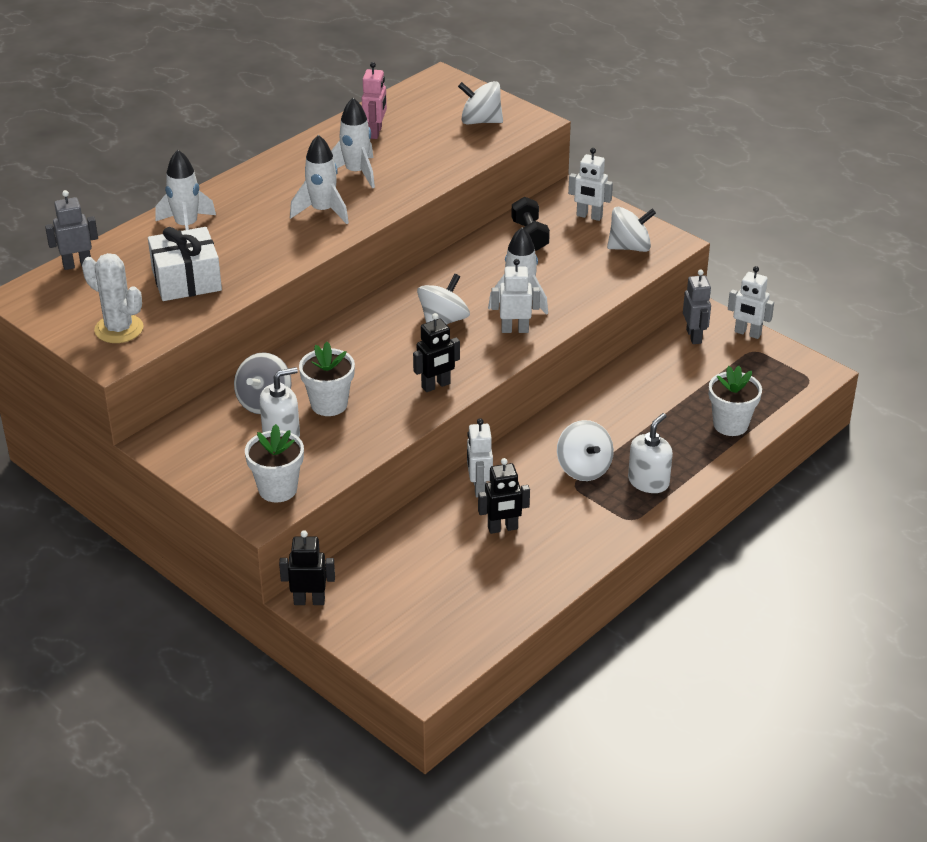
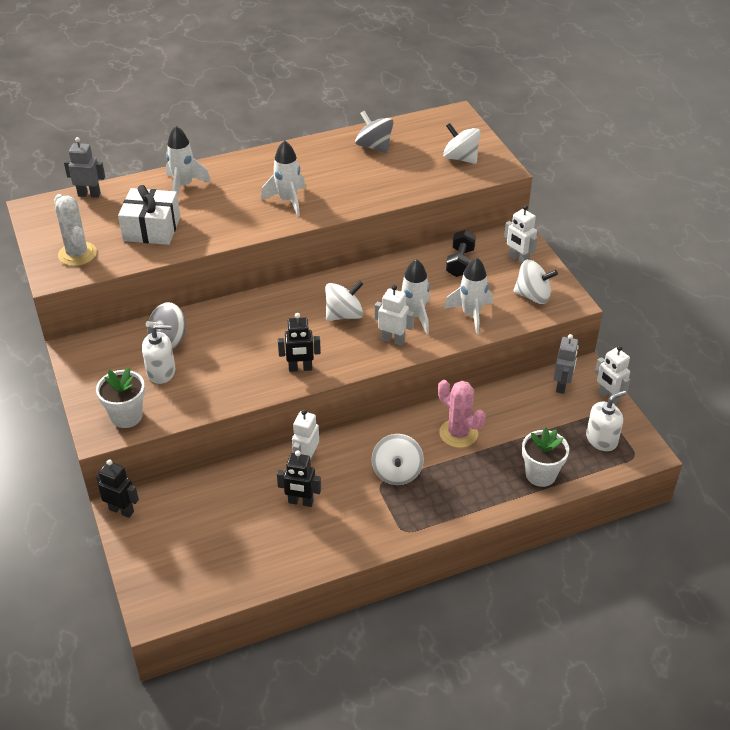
camera: 25 degrees right, 5 degrees up
white flower pot [299,342,355,416] -> none
white rocket [331,98,375,188] -> white rocket moved to [444,257,493,334]
pink robot [362,62,387,139] -> grey spinning top [355,111,394,153]
white soap dispenser [628,413,673,493] -> white soap dispenser moved to [586,390,626,451]
none -> pink cactus [438,380,486,448]

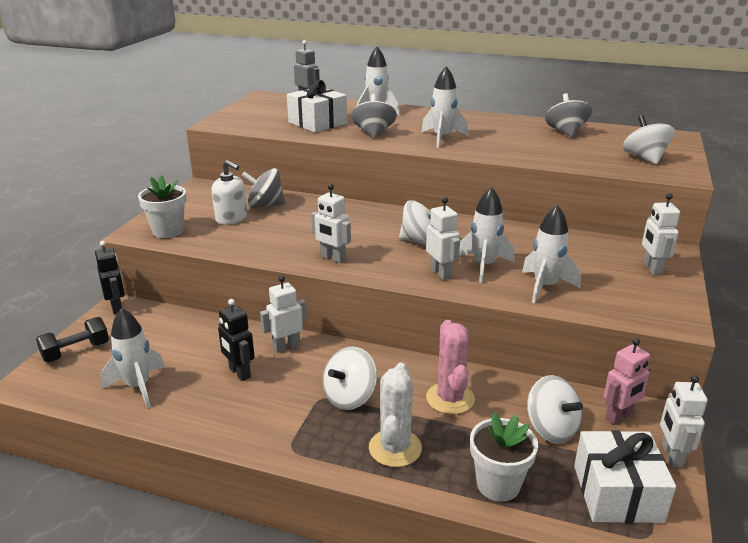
camera: 40 degrees right, 15 degrees down
white cactus [54,194,97,266] -> white cactus moved to [369,363,422,467]
black robot [278,313,321,372] -> white robot [311,184,351,263]
black dumbbell [446,230,476,277] -> black dumbbell moved to [36,317,109,362]
white spinning top [513,260,558,304] -> white spinning top moved to [527,375,583,444]
grey robot [554,334,579,394] -> pink robot [604,338,651,424]
white soap dispenser [586,390,626,451] -> white gift [574,430,676,523]
none -> white rocket [100,308,165,408]
none -> grey spinning top [351,94,397,138]

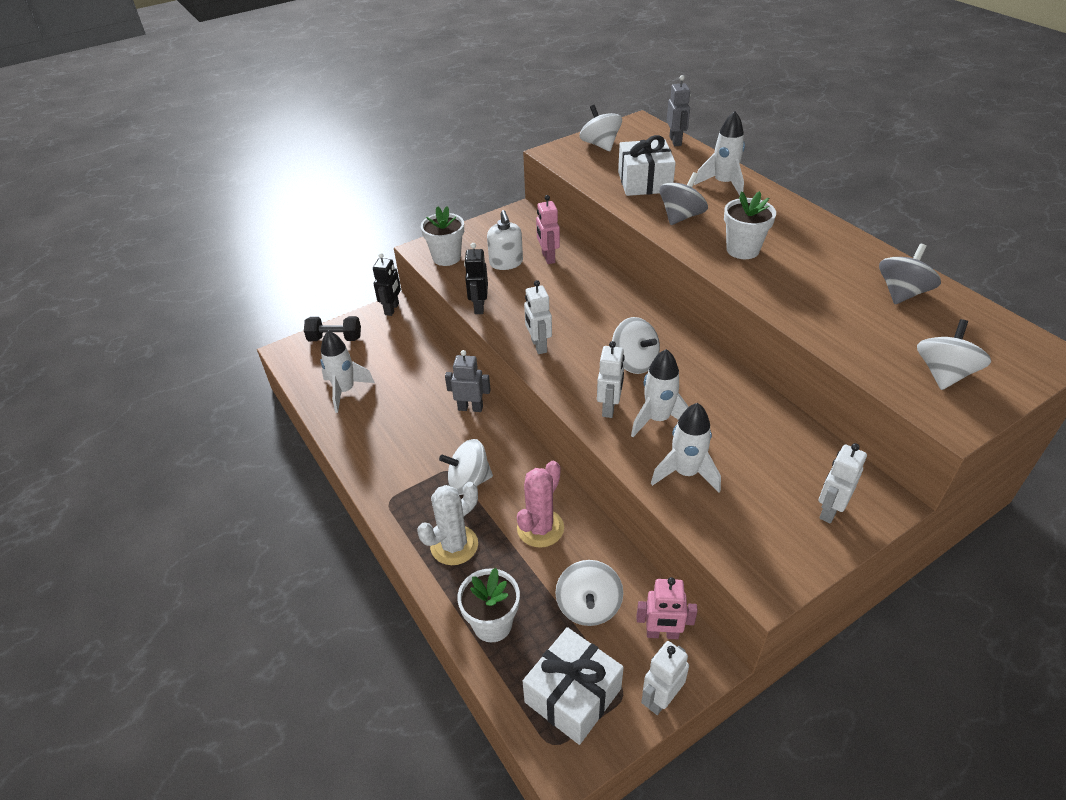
camera: 40 degrees right, 15 degrees up
black robot [218,299,255,381] -> black robot moved to [464,243,488,314]
grey spinning top [241,168,285,208] -> pink robot [536,195,560,264]
white robot [260,276,307,353] -> grey robot [445,350,491,412]
white rocket [421,66,469,148] -> white flower pot [724,191,776,259]
none -> white spinning top [579,105,622,151]

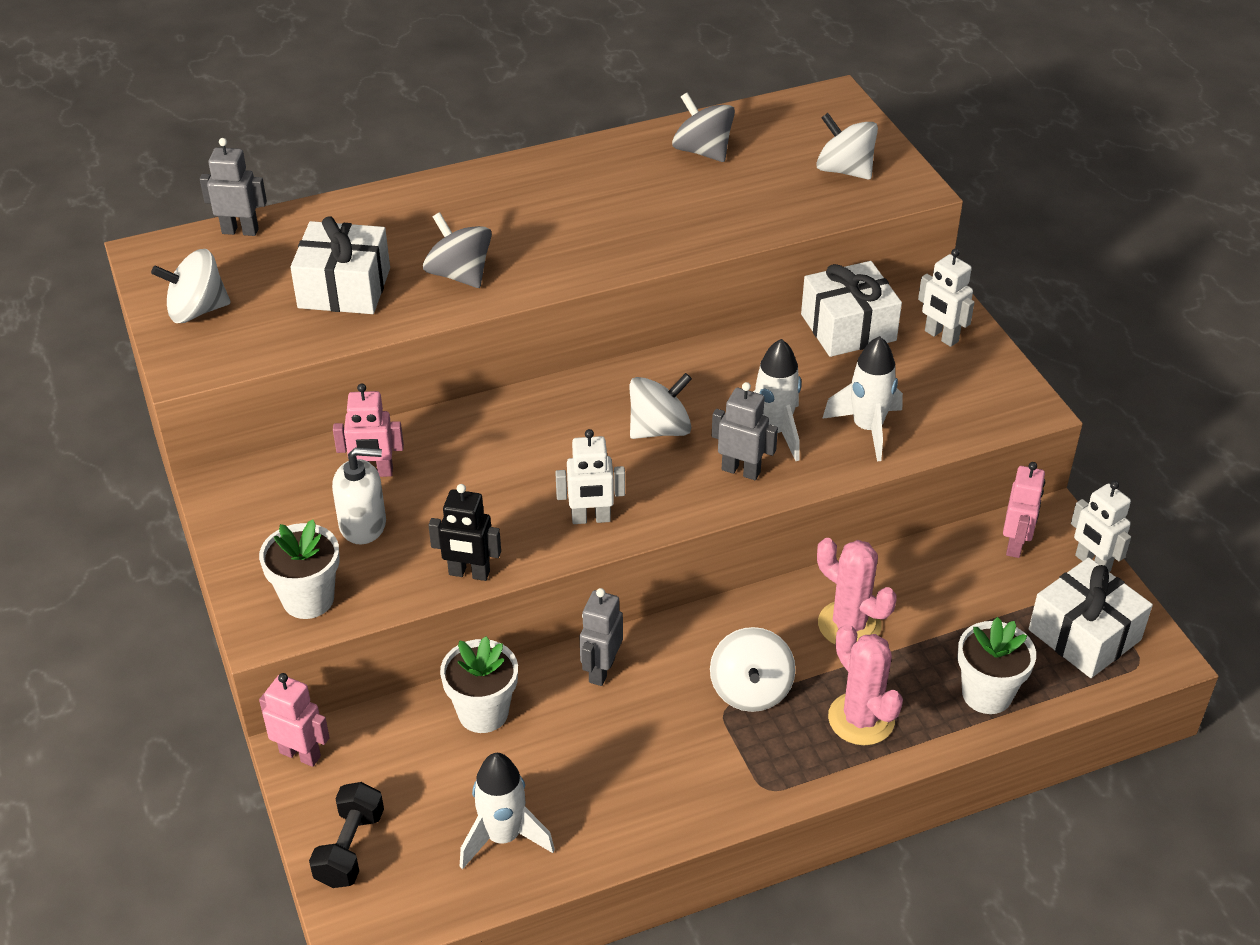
camera: 80 degrees left, 0 degrees up
black robot [373,253,401,316] -> pink robot [259,673,330,767]
white cactus [418,482,478,565] -> pink cactus [828,624,903,745]
white spinning top [555,560,623,626] -> none
white robot [597,341,625,418] -> grey robot [712,382,778,480]
white rocket [694,111,745,196] -> none
white flower pot [724,191,776,259] -> white flower pot moved to [440,636,518,733]
none -> white gift [801,261,902,357]

